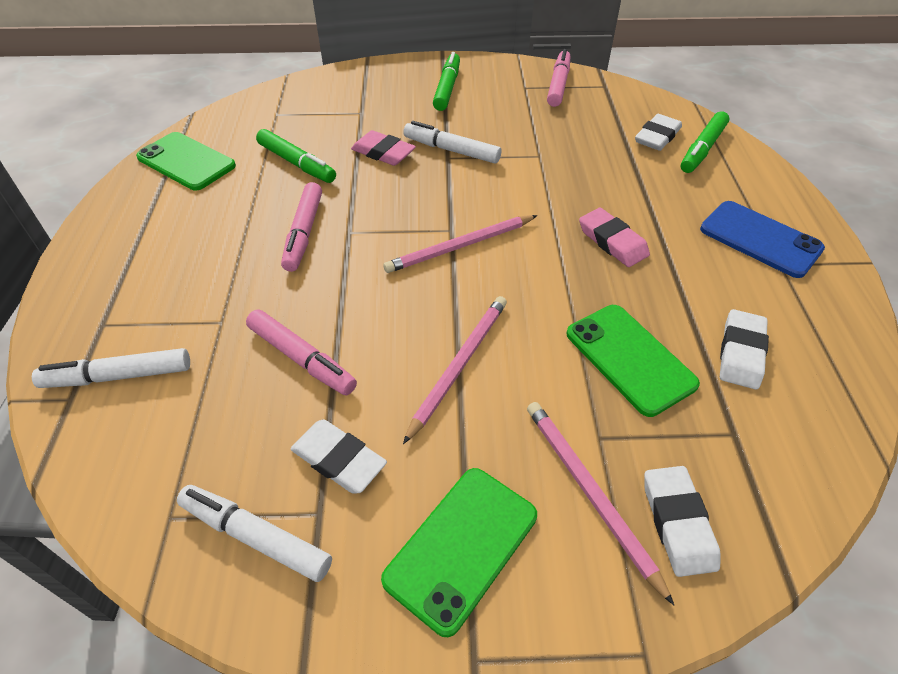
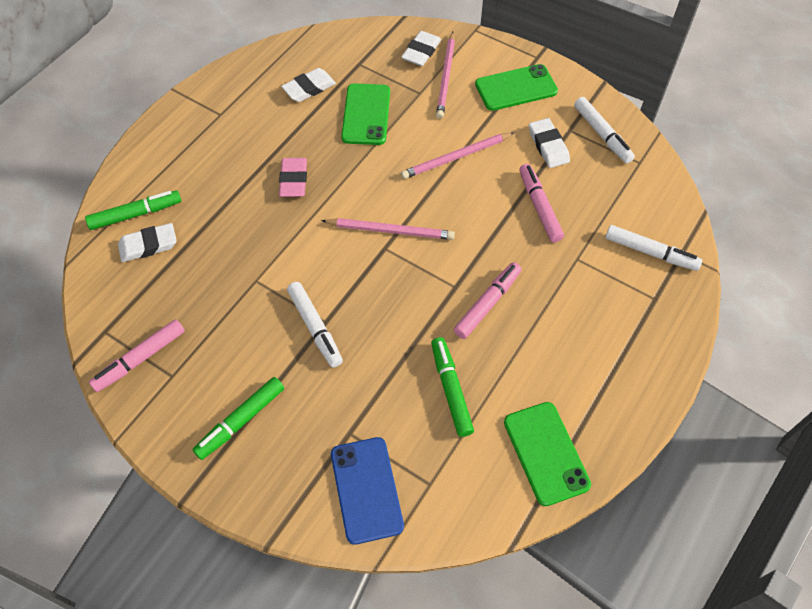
camera: 145 degrees left, 10 degrees up
pink eraser [351,130,416,166] -> none
blue phone [700,201,825,278] -> blue phone moved to [331,437,404,545]

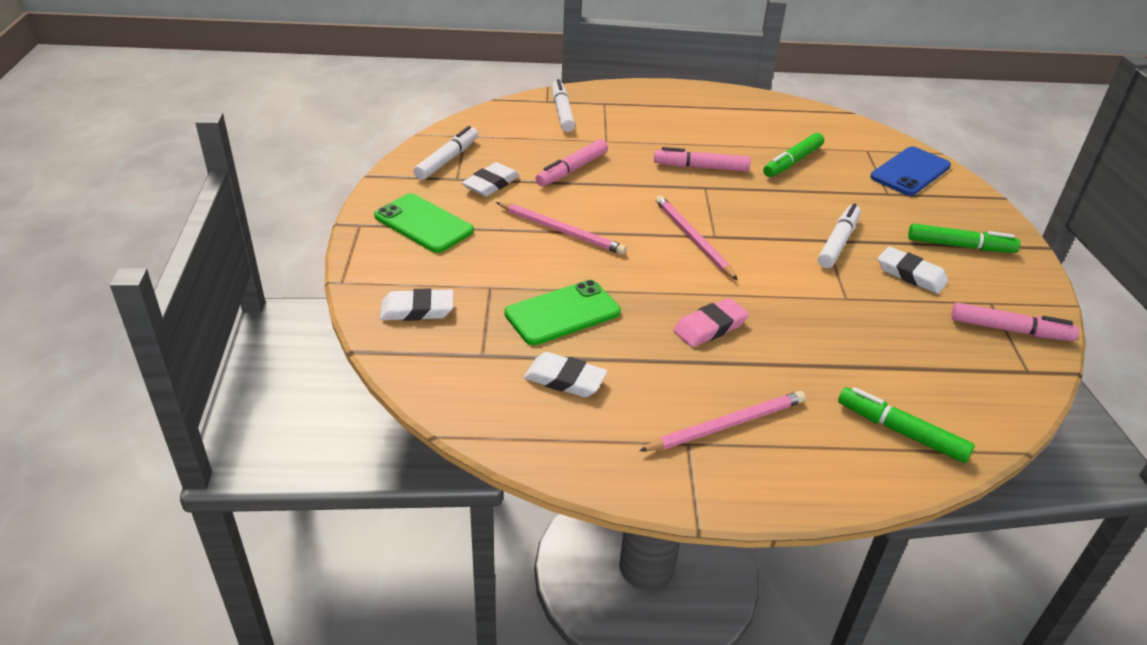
camera: 125 degrees left, 20 degrees down
white eraser [118,223,177,262] -> white eraser moved to [878,246,948,294]
pink pencil [436,32,455,119] -> pink pencil moved to [639,391,806,451]
green phone [504,402,591,506] -> none

